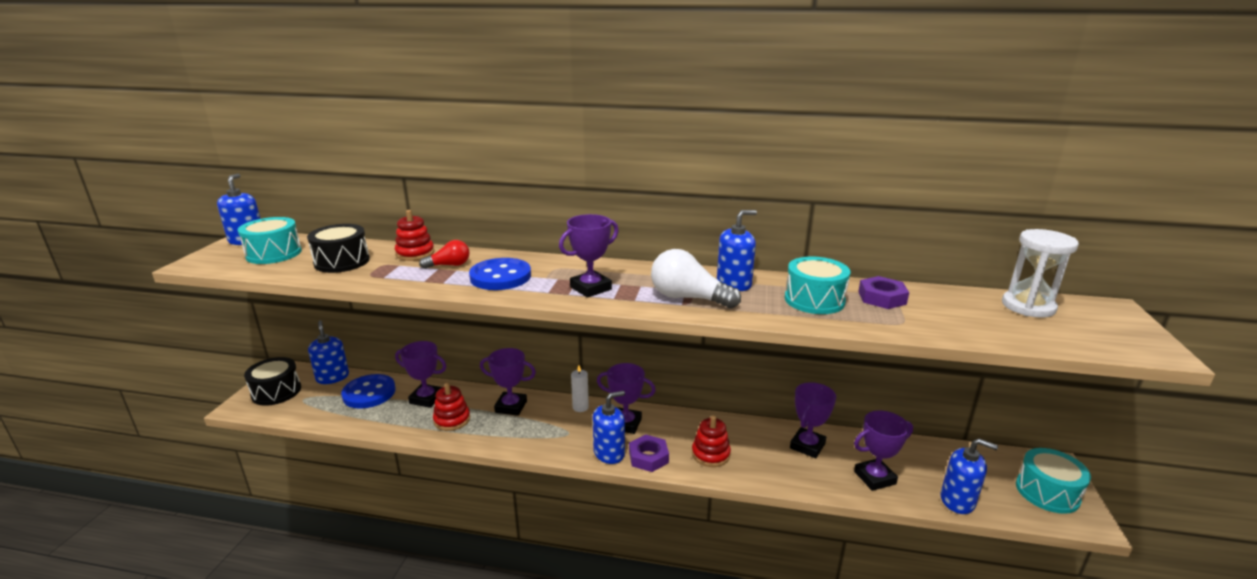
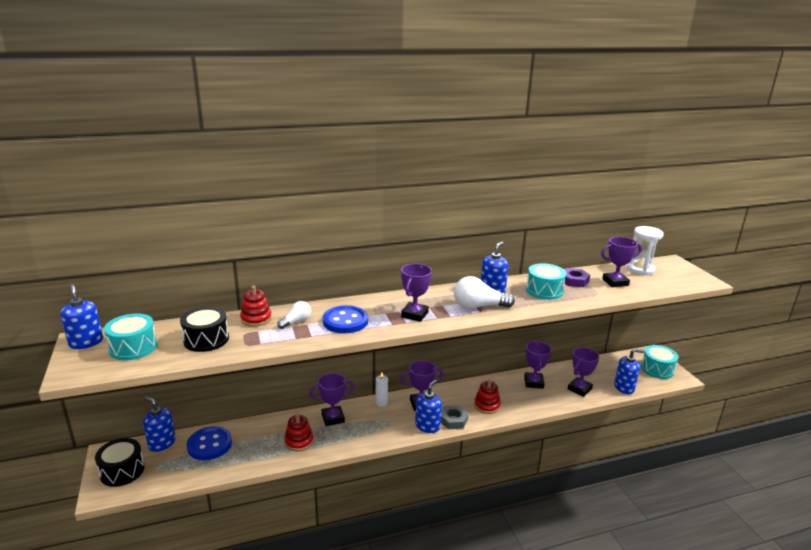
camera: 30 degrees left, 0 degrees up
purple trophy [395,341,446,408] -> purple trophy moved to [601,237,642,287]
red light bulb [419,240,469,269] -> white light bulb [277,301,311,329]
purple nut [629,435,669,472] -> grey nut [441,405,469,429]

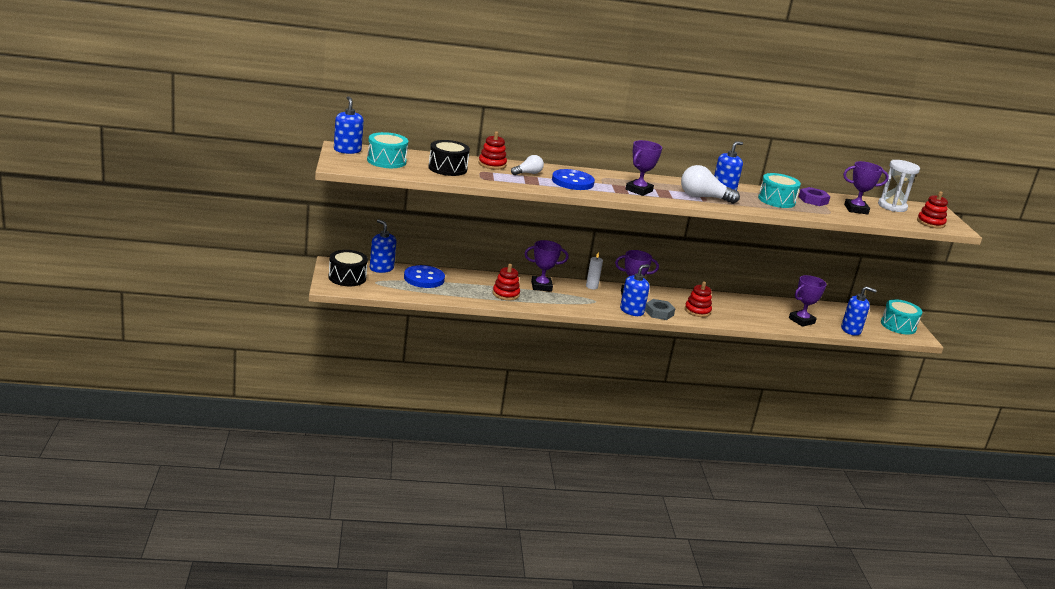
camera: 10 degrees right, 0 degrees up
purple trophy [524,341,552,389] -> none
none -> red stacking toy [917,191,948,228]

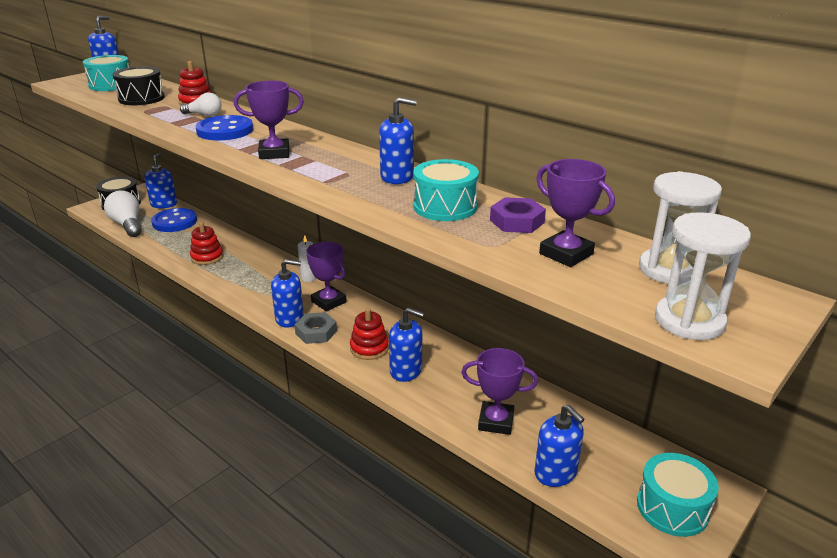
camera: 50 degrees right, 5 degrees up
purple trophy [524,240,569,292] -> none
white light bulb [681,165,740,204] -> white light bulb moved to [104,190,142,237]
red stacking toy [917,191,948,228] -> white hourglass [655,212,751,340]
none -> blue soap dispenser [389,308,424,382]

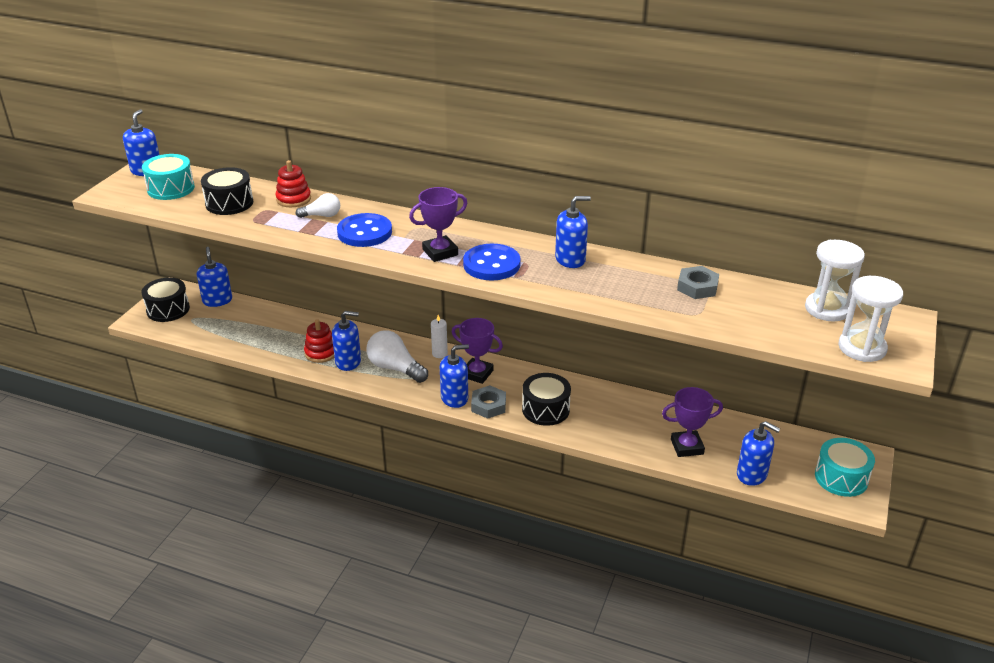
camera: 20 degrees left, 5 degrees up
white light bulb [104,190,142,237] -> white light bulb moved to [366,330,428,383]
blue button [151,208,197,232] -> blue button moved to [463,244,521,280]
red stacking toy [350,308,389,360] -> black drum [522,373,571,426]
blue soap dispenser [389,308,424,382] -> blue soap dispenser moved to [332,311,361,371]
turquoise drum [413,159,479,221] -> none
purple nut [490,197,546,233] -> grey nut [677,266,719,299]
purple trophy [536,159,615,267] -> none

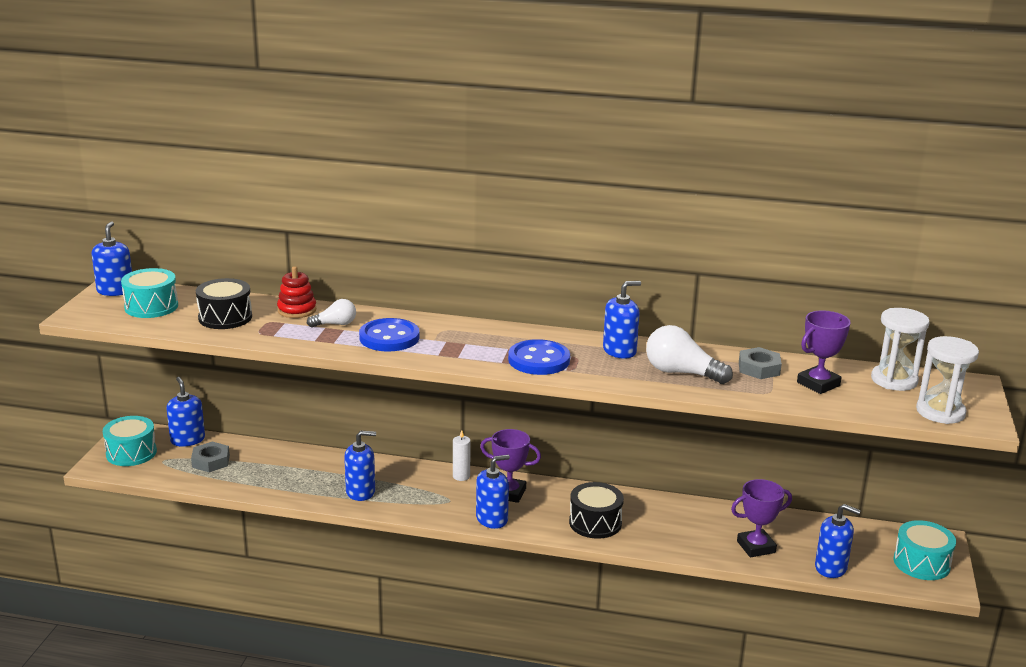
camera: 10 degrees left, 10 degrees down
black drum [142,278,190,322] -> turquoise drum [103,416,157,466]
red stacking toy [304,319,334,363] -> none
white light bulb [366,330,428,383] -> white light bulb moved to [646,325,733,384]
purple trophy [409,187,467,262] -> purple trophy moved to [797,310,851,394]
grey nut [471,385,506,419] -> grey nut moved to [191,442,230,472]

